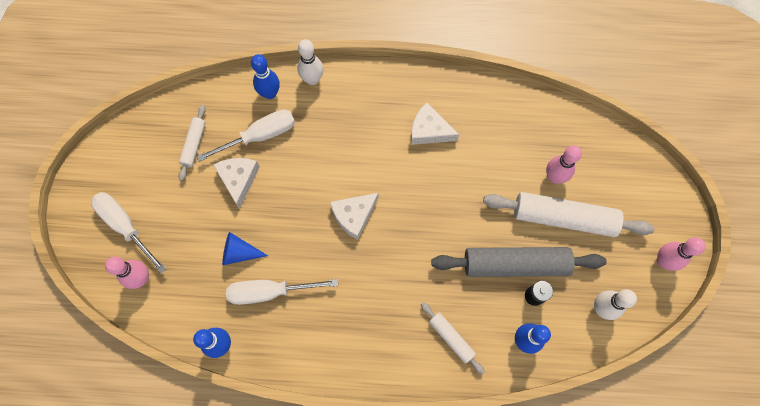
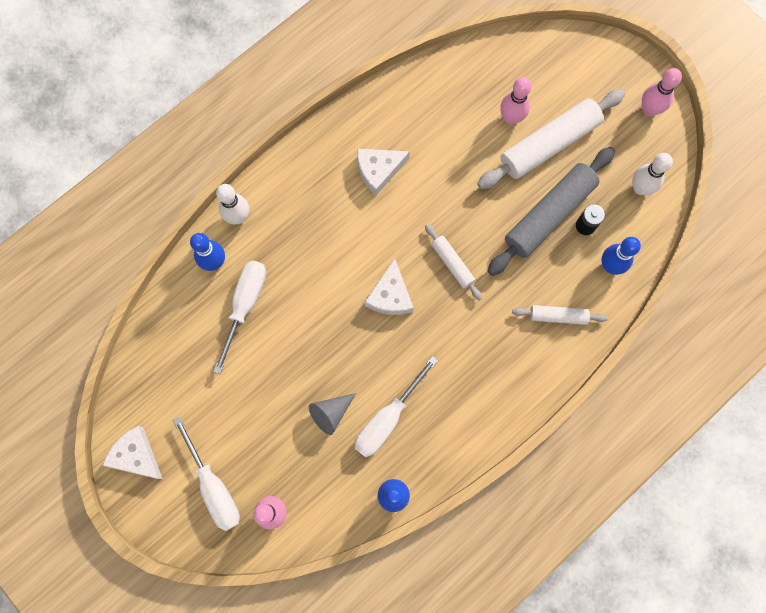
camera: 45 degrees left, 5 degrees up
white screwdriver [91,192,166,274] -> white screwdriver turned 120 degrees counterclockwise [173,417,240,531]
white rolling pin [179,105,206,181] -> white rolling pin moved to [425,224,482,300]
white cheese [214,158,260,209] -> white cheese moved to [103,426,163,479]
blue cone [222,232,268,265] -> grey cone [309,393,356,435]

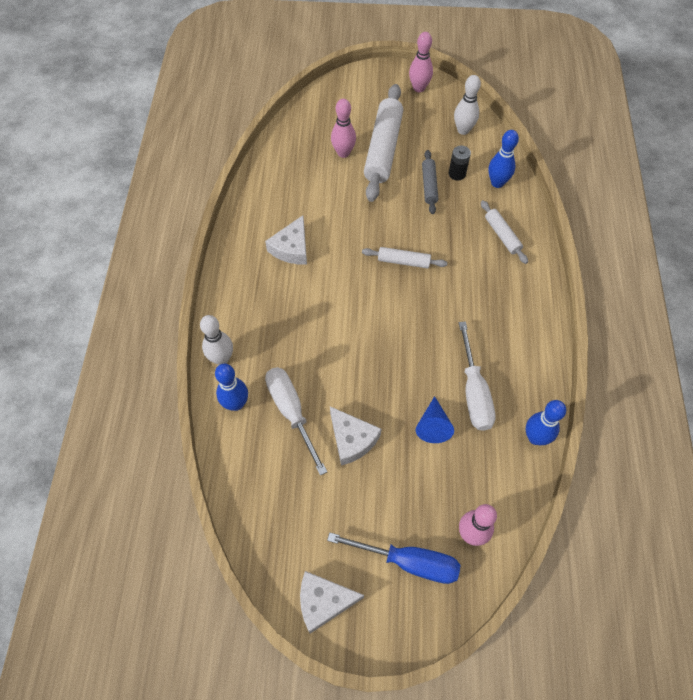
camera: 45 degrees left, 15 degrees down
white screwdriver [173,417,240,531] -> blue screwdriver [327,532,460,584]
grey cone [309,393,356,435] -> blue cone [416,396,454,443]
white cheese [365,259,414,315] -> white cheese moved to [330,406,382,466]
grey rolling pin [488,147,615,276] -> grey rolling pin [422,150,438,214], size x0.51
white rolling pin [512,305,608,325] -> white rolling pin turned 75 degrees counterclockwise [481,200,528,264]

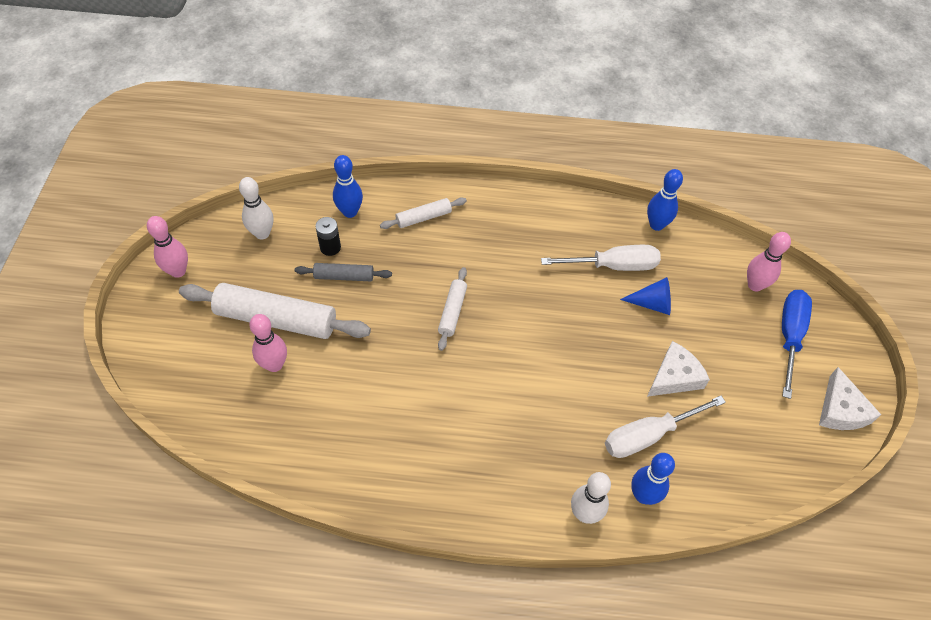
camera: 90 degrees left, 5 degrees down
white cheese [265,215,307,264] -> none

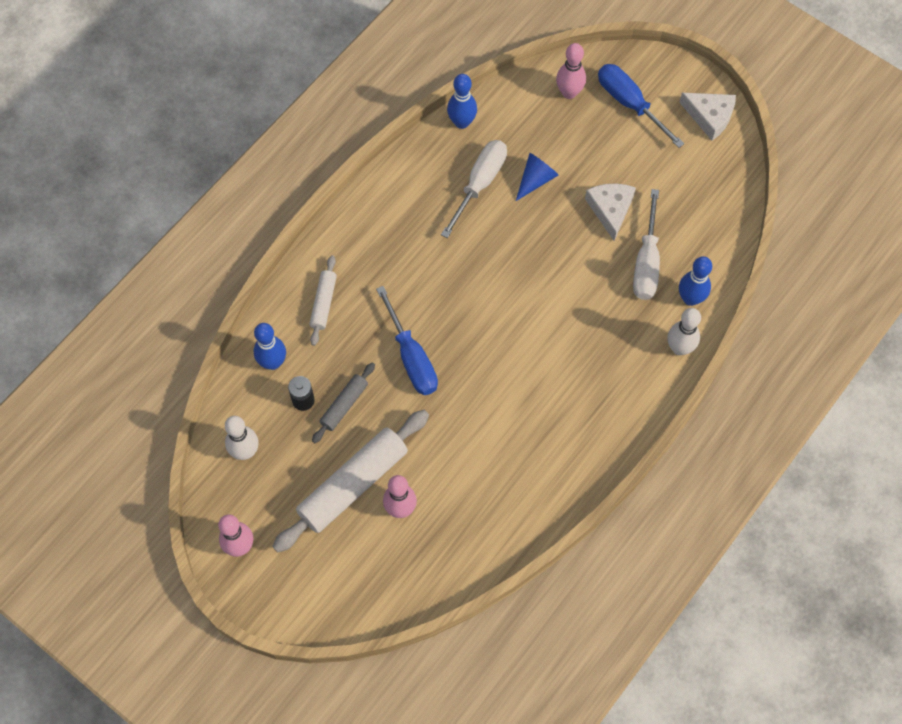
camera: 55 degrees left, 10 degrees up
white rolling pin [438,267,467,351] -> none
none -> blue screwdriver [376,286,438,395]

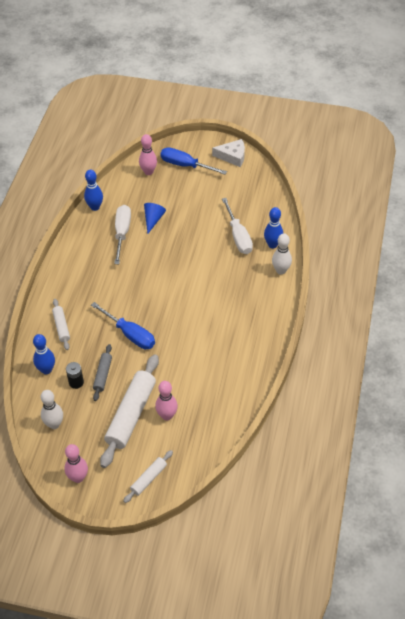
camera: 25 degrees left, 15 degrees down
white cheese [585,183,636,241] -> none
none -> white rolling pin [123,450,173,503]

